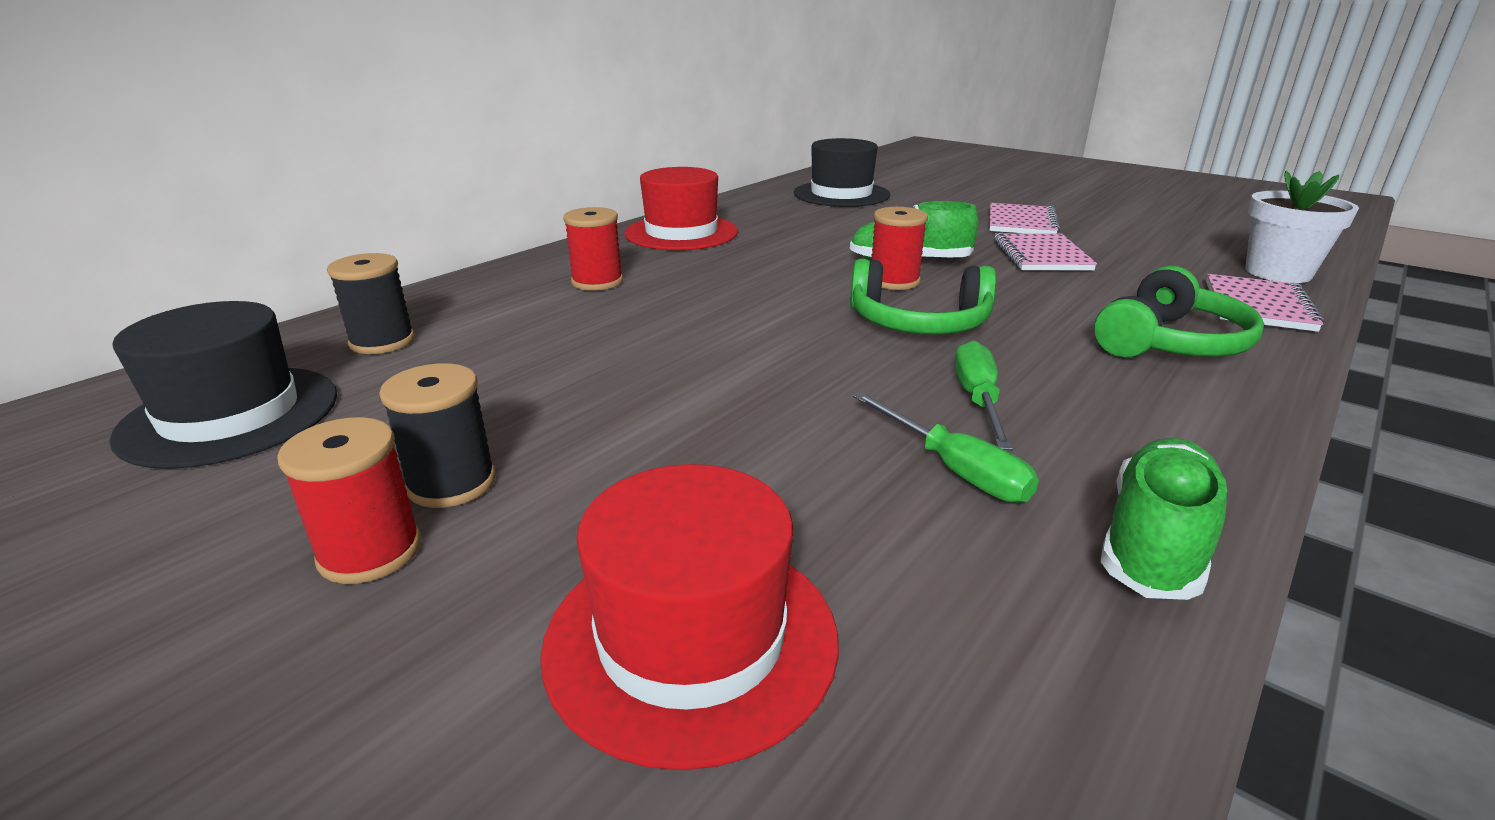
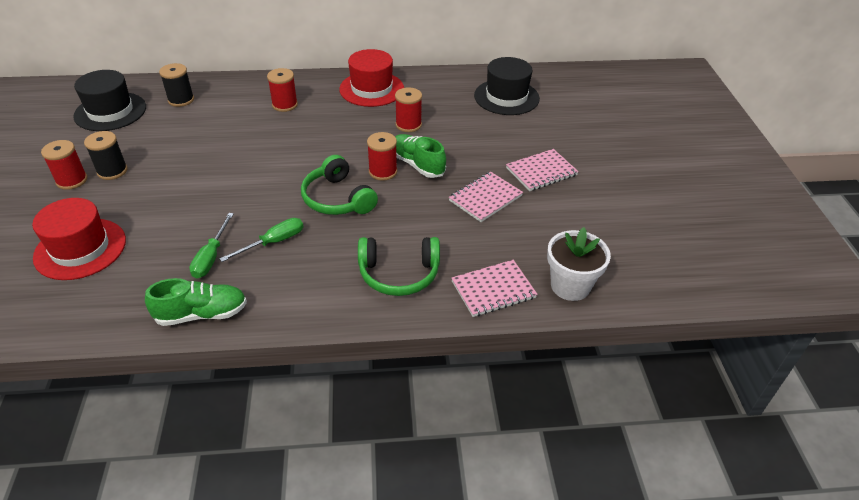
camera: 45 degrees right, 15 degrees up
none -> red spool [395,87,422,132]

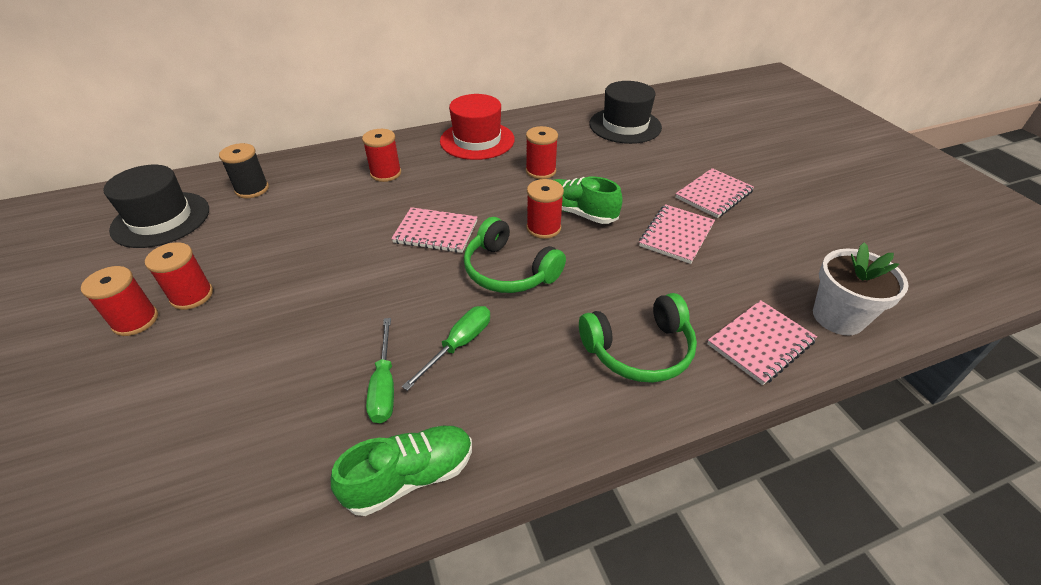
camera: 15 degrees left, 0 degrees up
red hat [32,198,126,280] -> none
black spool [84,131,128,180] -> red spool [145,242,213,310]
none -> pink notebook [391,207,477,253]

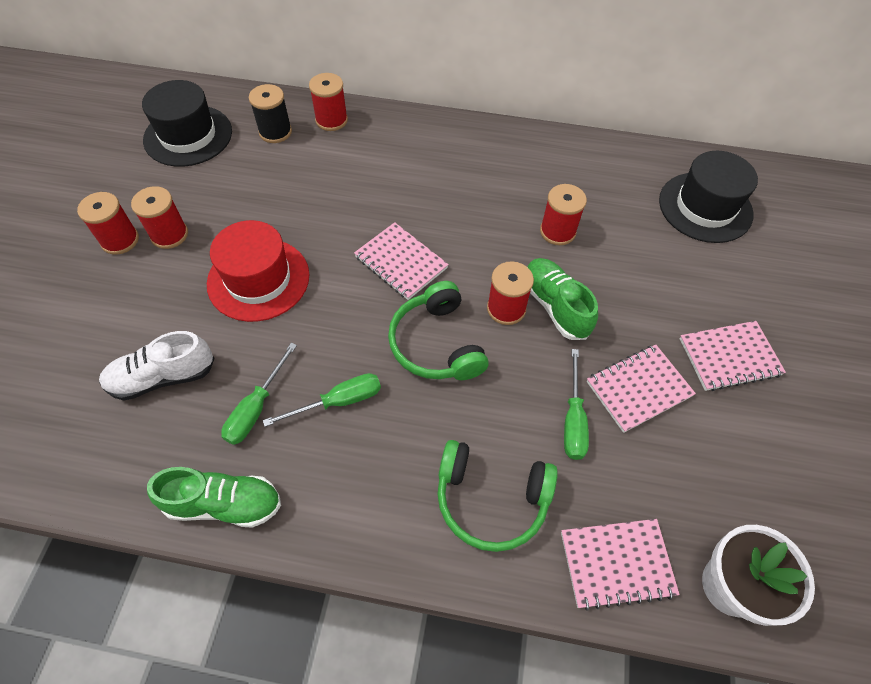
camera: 30 degrees right, 15 degrees up
red spool [362,129,401,182] -> red spool moved to [309,73,348,131]
red hat [440,94,515,160] -> red hat moved to [207,220,309,322]
none -> white shoe [99,331,215,401]
none -> green screwdriver [564,349,589,460]

